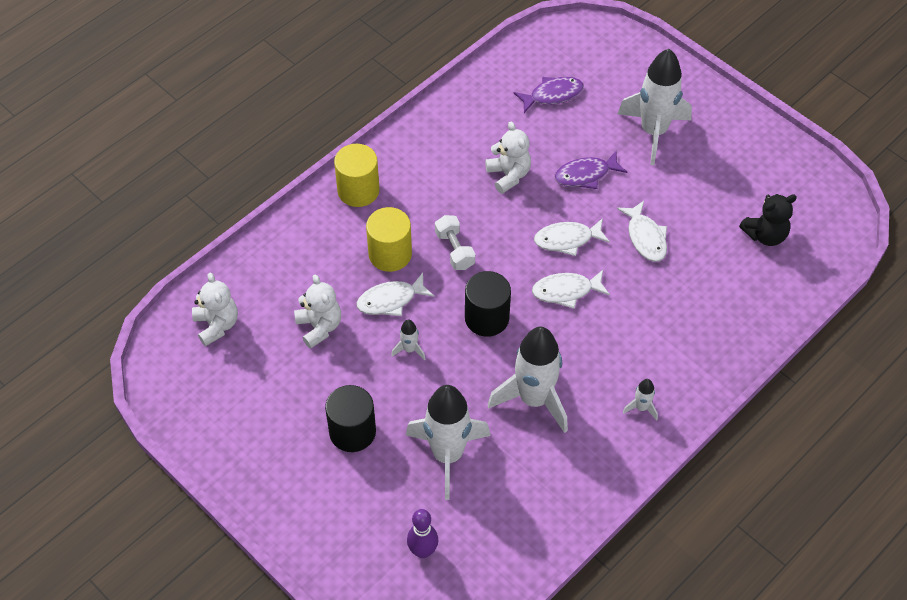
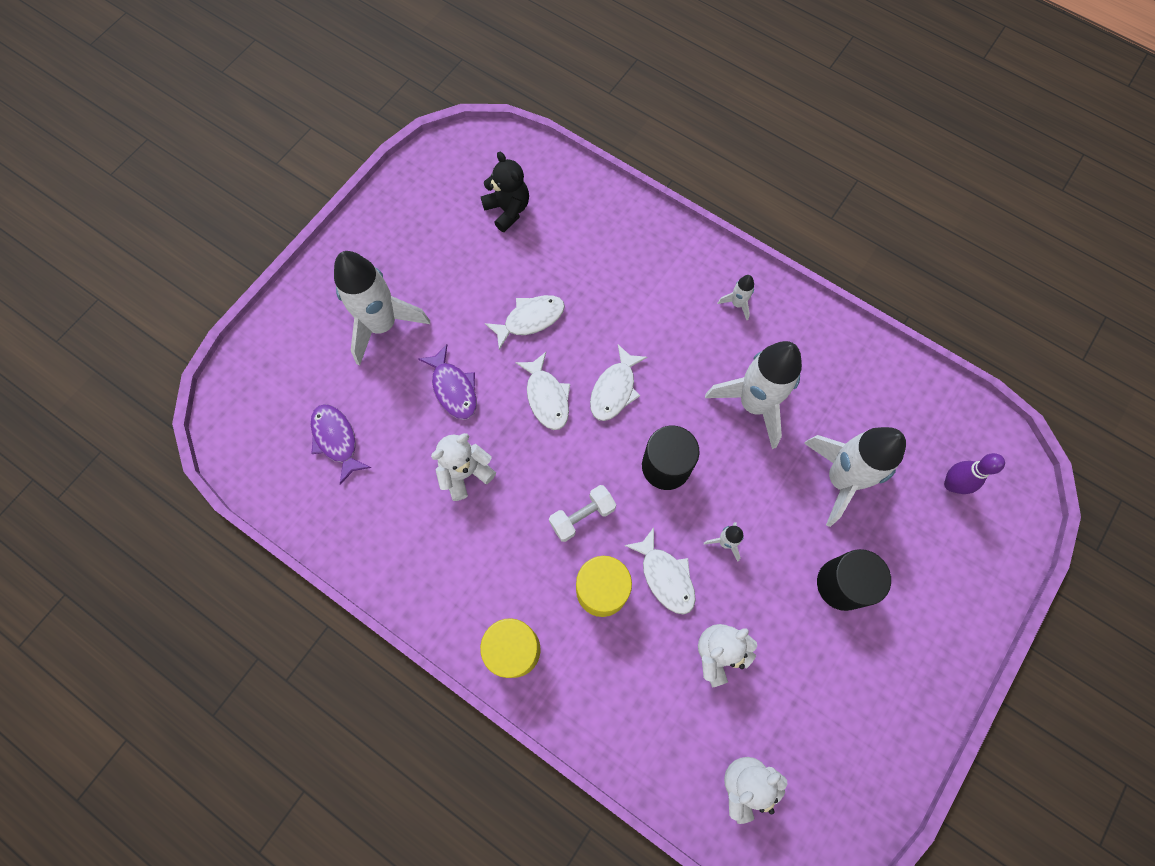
camera: 100 degrees left, 15 degrees up
white fish [532,270,610,308] -> white fish turned 45 degrees clockwise [590,345,647,421]

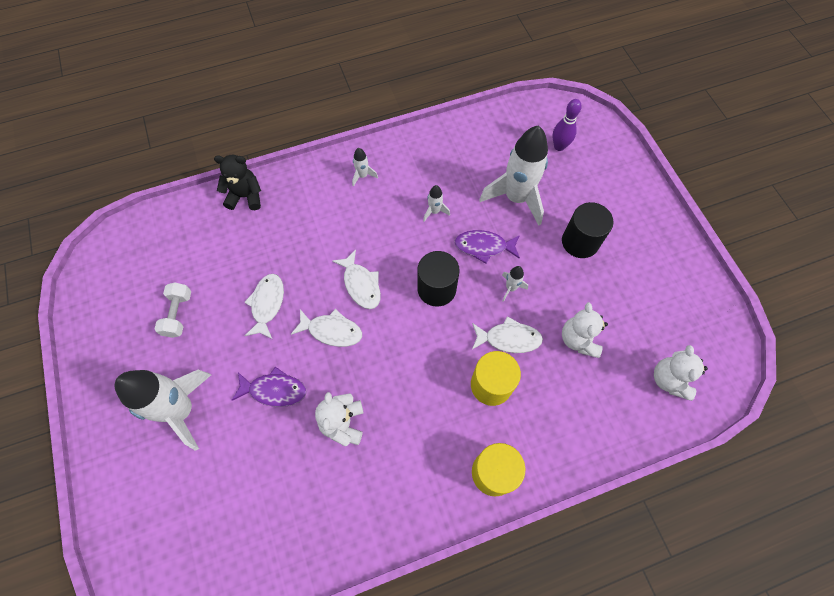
camera: 55 degrees left, 5 degrees down
purple fish [311,404,371,485] -> purple fish moved to [454,230,520,263]
black teddy bear [481,151,529,232] -> black teddy bear moved to [214,154,261,210]
white dumbbell [549,485,616,542] -> white dumbbell moved to [155,282,191,338]
white rocket [705,341,802,449] -> white rocket [423,185,450,222], size x0.42

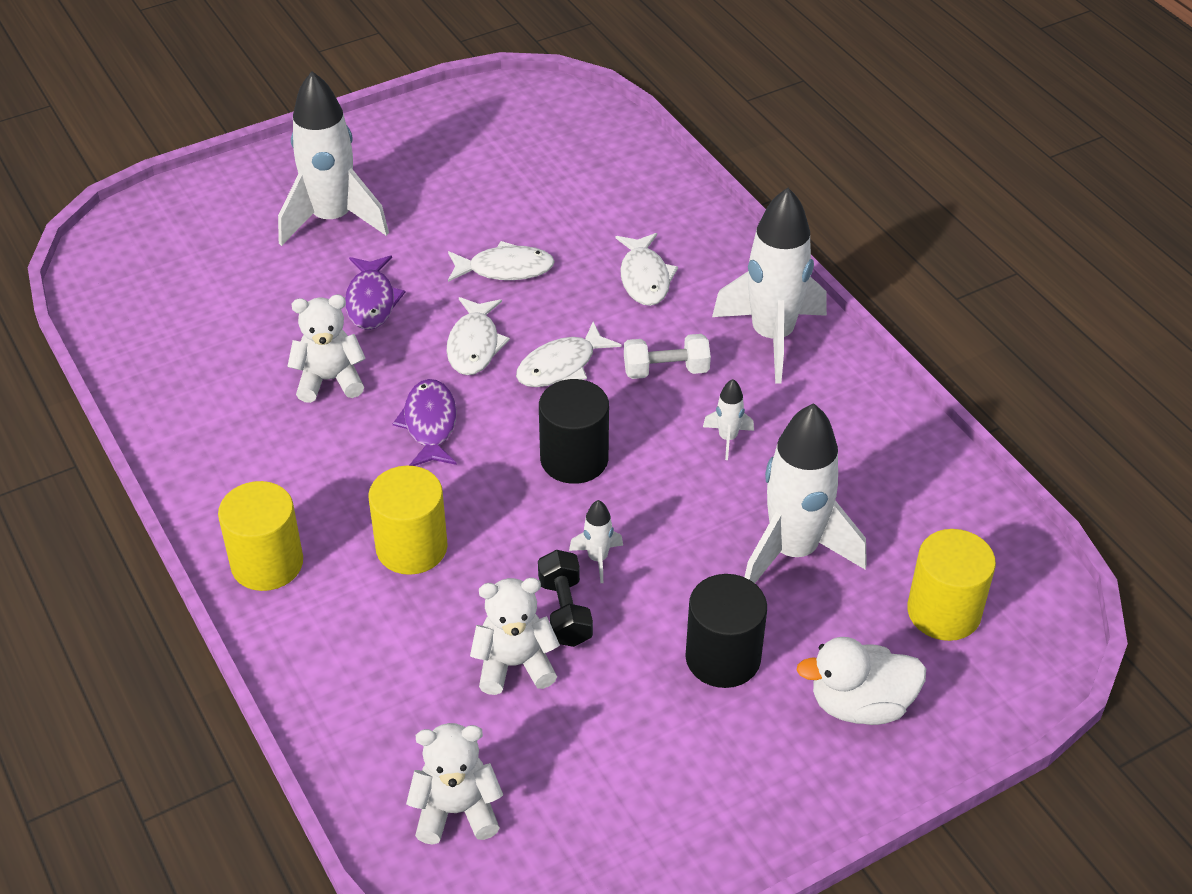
camera: 80 degrees right, 20 degrees down
white dumbbell [155,282,191,338] -> white dumbbell moved to [624,334,711,379]
black teddy bear [214,154,261,210] -> none
white rocket [352,148,378,187] -> white rocket [712,188,827,384], size x2.38
purple fish [454,230,520,263] -> purple fish moved to [393,379,457,466]
white fish [472,316,543,353] -> white fish moved to [616,233,678,306]
purple bowling pin [553,99,582,151] -> yellow cylinder [907,529,996,641]
none -> black dumbbell [538,550,593,647]
none -> white duck [797,637,926,725]

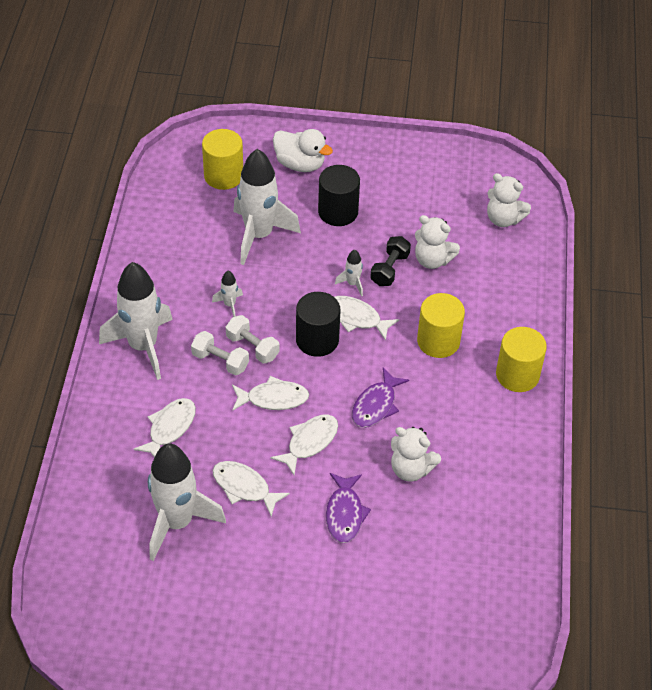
camera: 145 degrees left, 5 degrees up
white rocket [278,71,389,246] -> white rocket moved to [148,443,226,561]
purple fish [345,255,405,330] -> purple fish turned 150 degrees clockwise [326,473,371,543]
none -> white dumbbell [226,315,280,364]
none -> white fish [334,296,399,341]

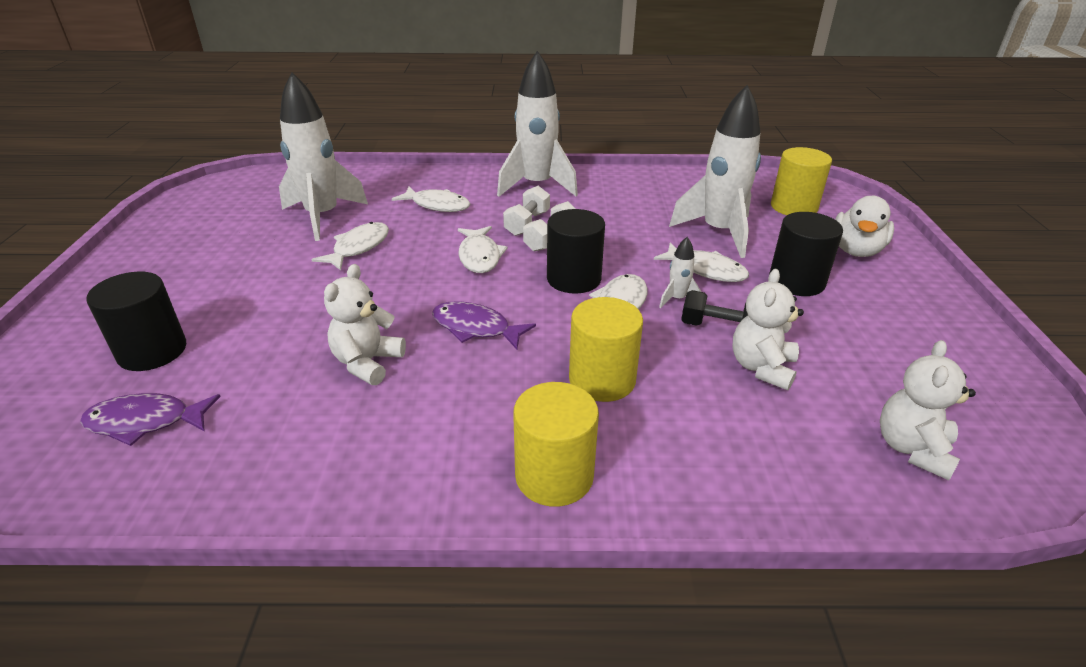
camera: 85 degrees right, 15 degrees down
white rocket [212,271,243,317] -> none
white fish [270,415,338,475] -> white fish moved to [654,243,749,282]
purple fish [326,473,371,543] -> purple fish moved to [80,393,221,446]
none -> black cylinder [86,272,186,371]

